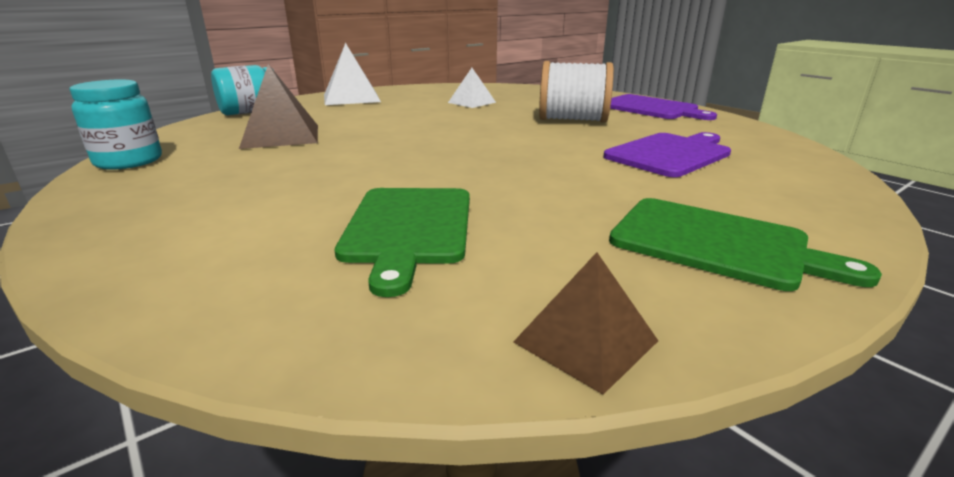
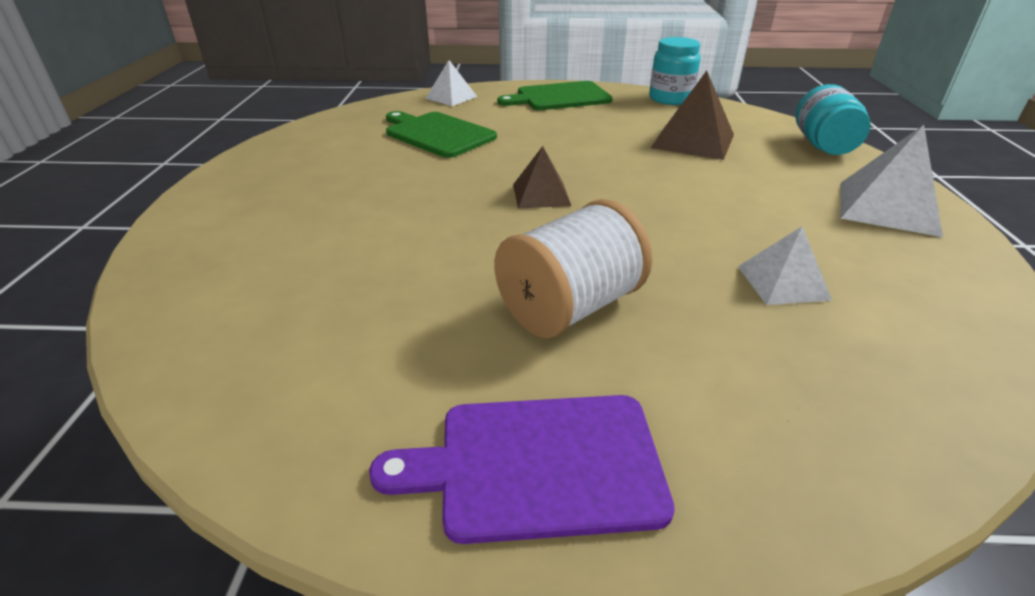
camera: 130 degrees right, 10 degrees up
brown pyramid [513,252,658,395] -> brown pyramid moved to [513,146,571,209]
purple cutting board [603,132,731,177] -> none
green cutting board [609,198,882,291] -> green cutting board moved to [497,81,613,110]
none -> white pyramid [425,60,477,106]

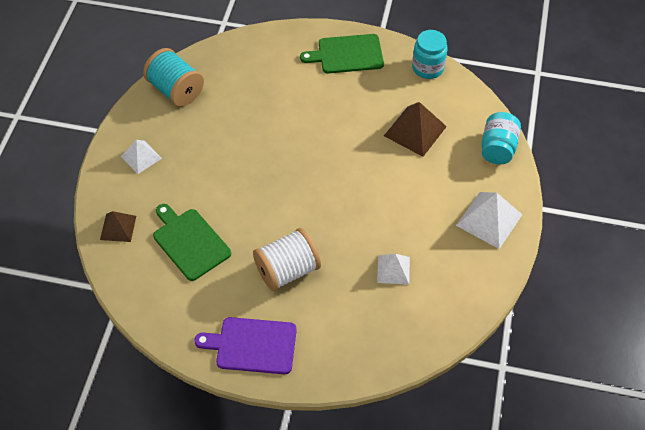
camera: 10 degrees right, 20 degrees up
green cutting board [386,111,497,158] -> green cutting board moved to [153,204,231,281]
white pyramid [425,60,477,106] -> white pyramid moved to [121,140,162,174]
brown pyramid [513,146,571,209] -> brown pyramid moved to [100,211,136,242]
none -> turquoise spool [143,48,204,107]

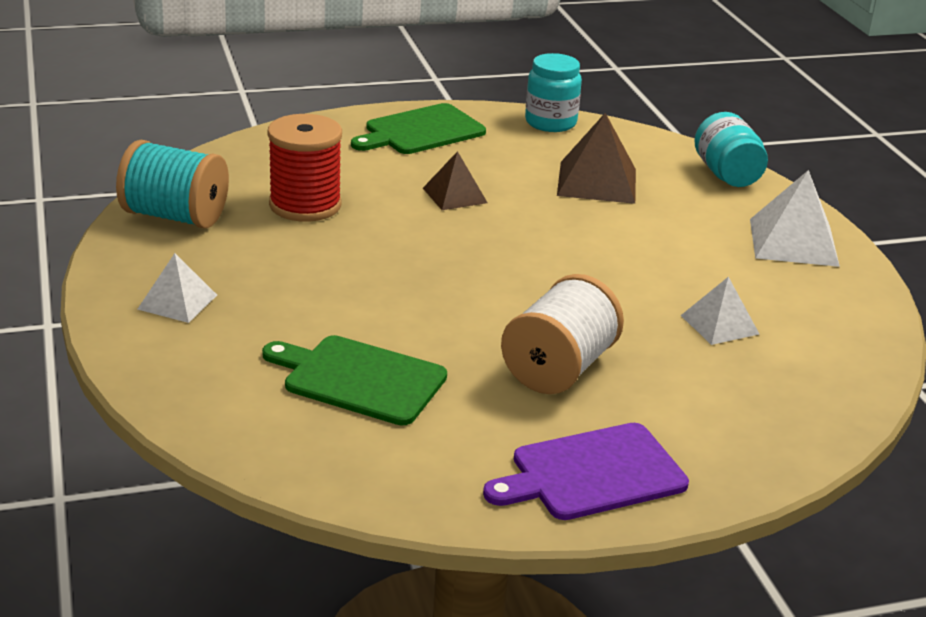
camera: 30 degrees left, 25 degrees down
brown pyramid [100,211,136,242] -> brown pyramid moved to [423,151,488,210]
none -> red spool [267,114,342,222]

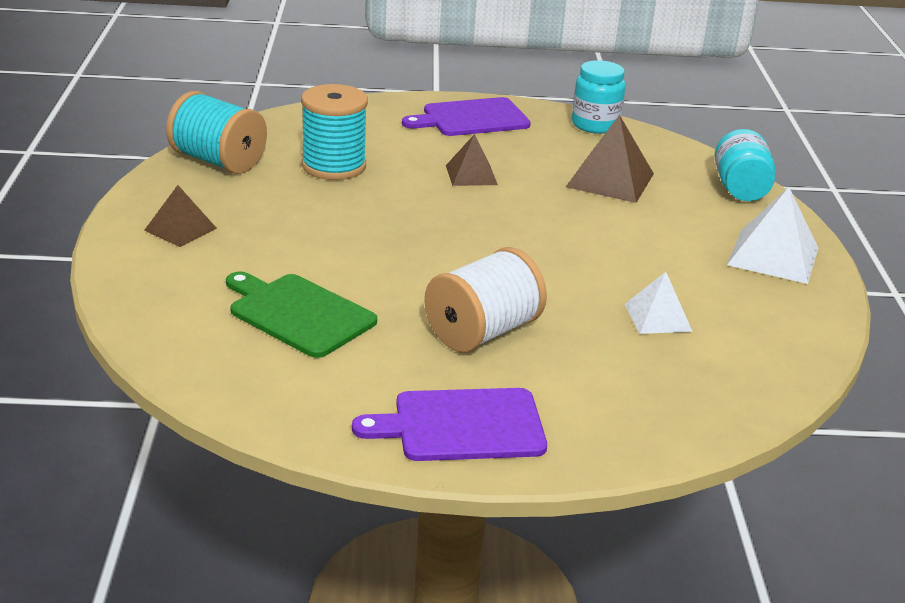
camera: 15 degrees right, 0 degrees up
white pyramid [137,253,217,323] -> brown pyramid [144,185,217,247]
red spool [267,114,342,222] -> turquoise spool [301,84,368,180]
green cutting board [351,103,486,154] -> purple cutting board [402,97,531,136]

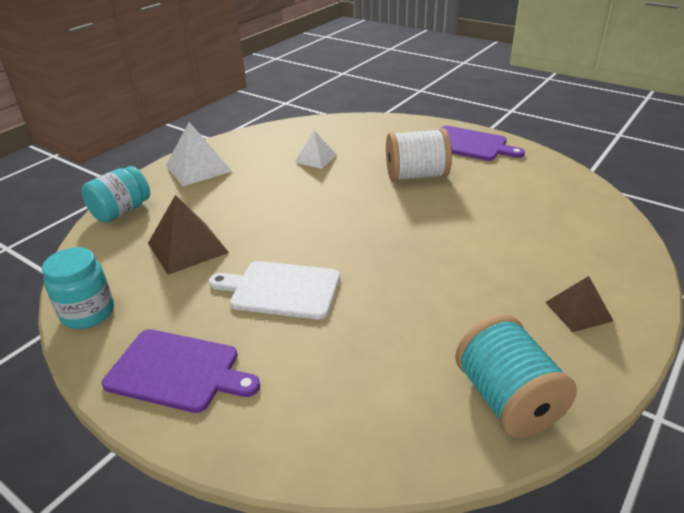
camera: 140 degrees left, 5 degrees up
green cutting board [226,271,377,358] -> none
turquoise spool [301,84,368,180] -> none
brown pyramid [446,134,498,186] -> white cutting board [209,261,340,320]

